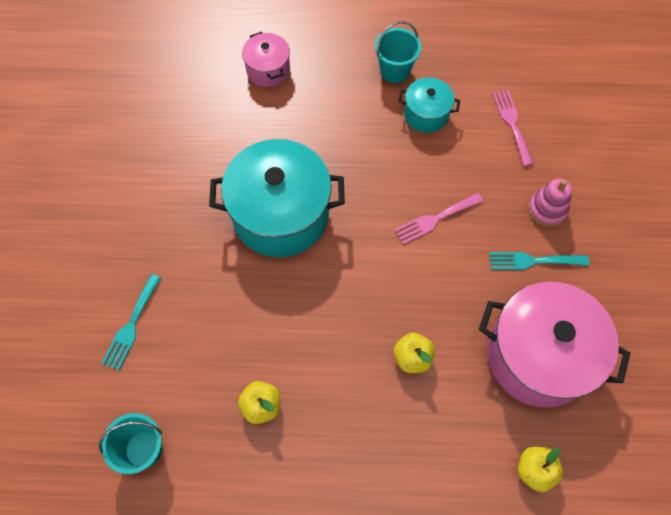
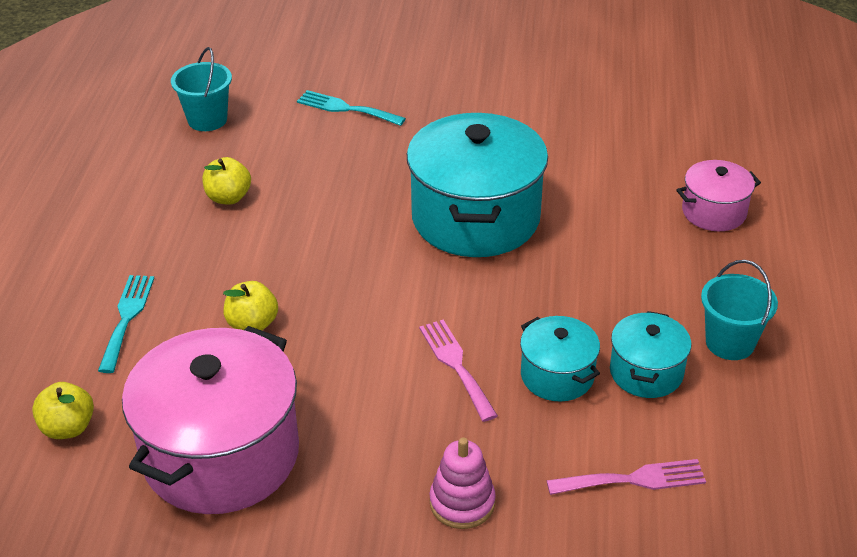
camera: 95 degrees right, 25 degrees down
turquoise fork [489,252,589,270] -> turquoise fork moved to [98,275,154,373]
none -> turquoise pot [520,316,600,402]

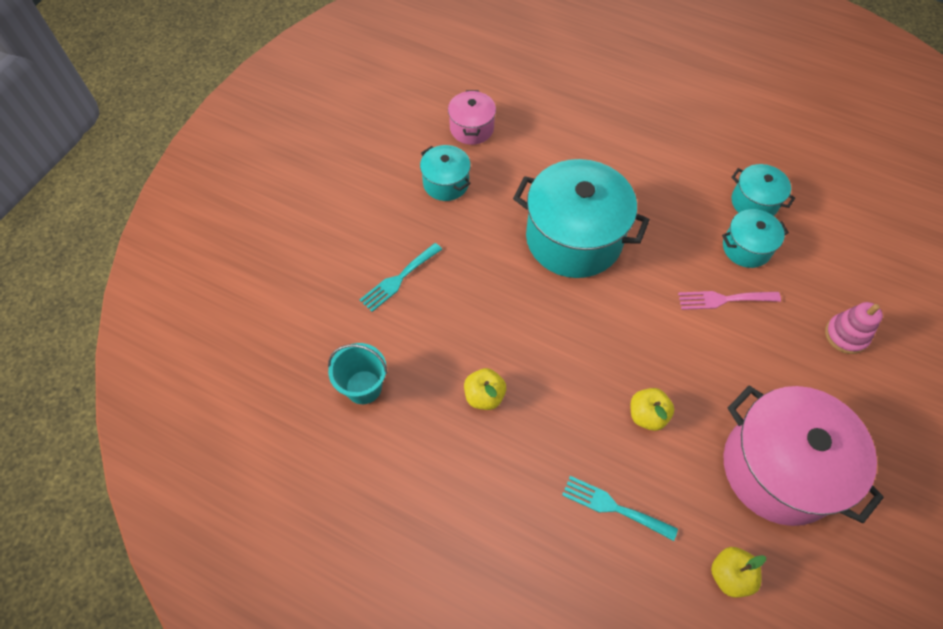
camera: 70 degrees left, 20 degrees up
pink fork [547,459,706,495] -> none
pink pot [676,160,761,231] -> pink pot moved to [448,90,496,145]
turquoise bucket [701,260,778,360] -> none
none -> turquoise pot [420,145,471,201]

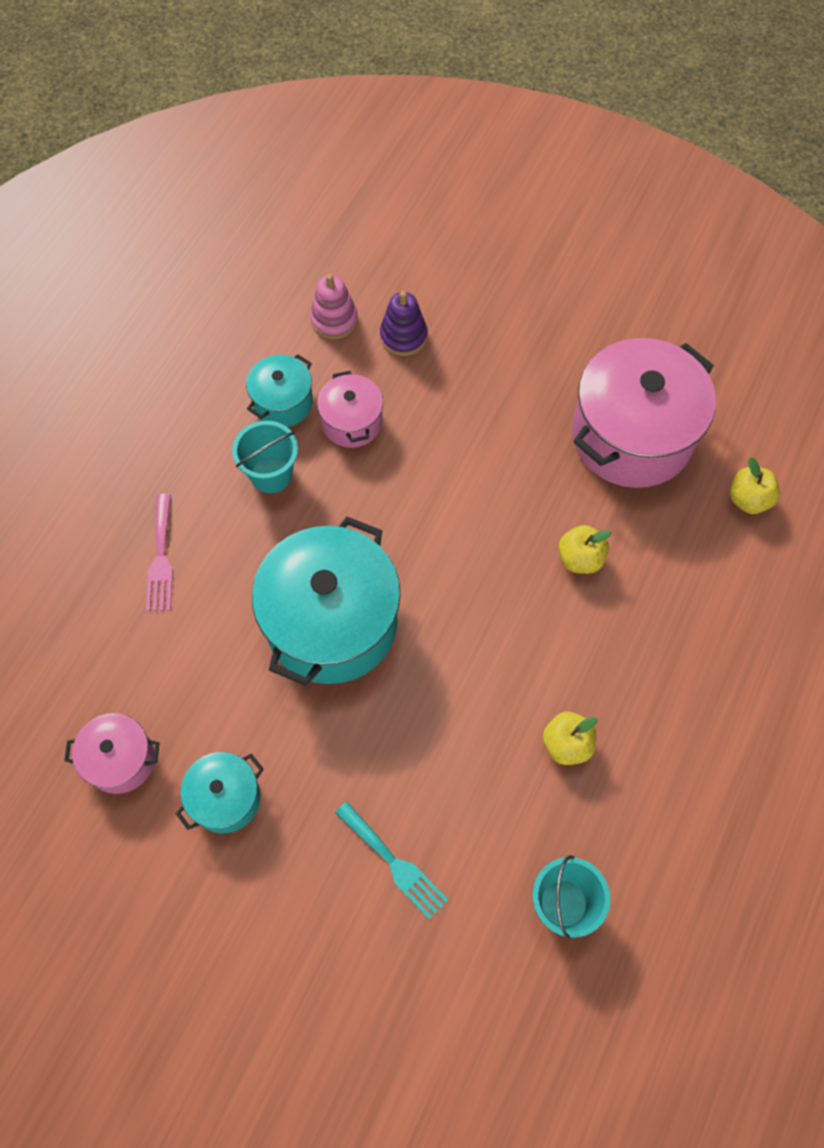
camera: 90 degrees left, 5 degrees up
turquoise fork [562,476,678,541] -> none
pink fork [678,291,781,310] -> pink fork moved to [146,494,173,611]
turquoise pot [722,209,789,268] -> pink pot [317,371,383,448]
pink stacking toy [825,302,883,354] -> pink stacking toy moved to [310,274,358,339]
none -> turquoise bucket [232,421,298,493]
none -> purple stacking toy [380,291,427,356]

